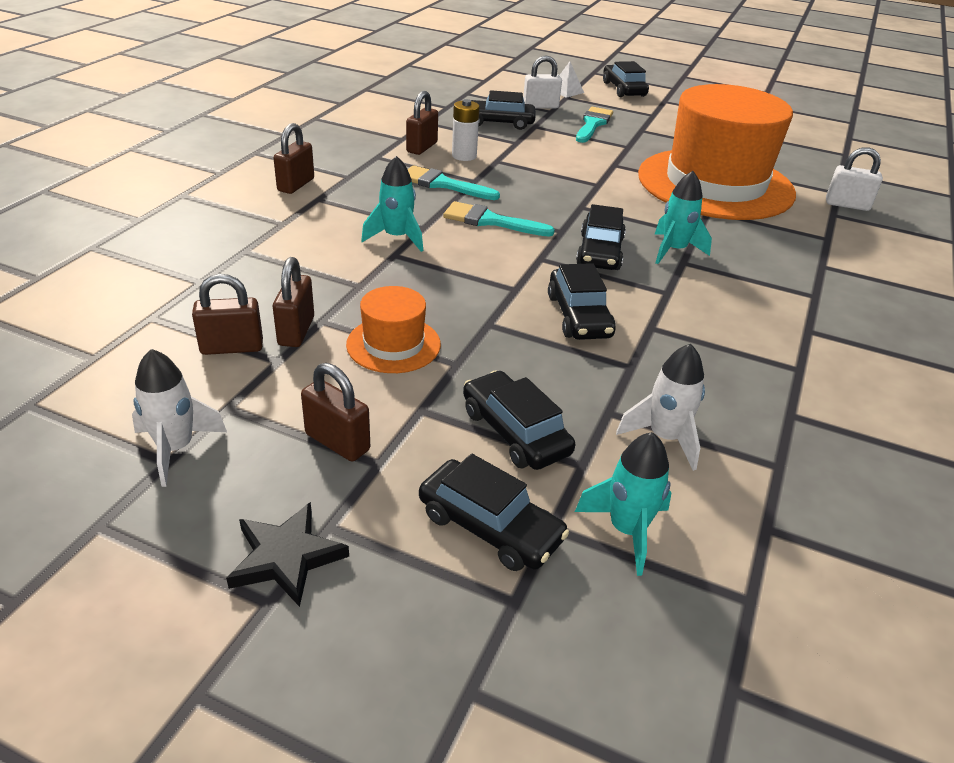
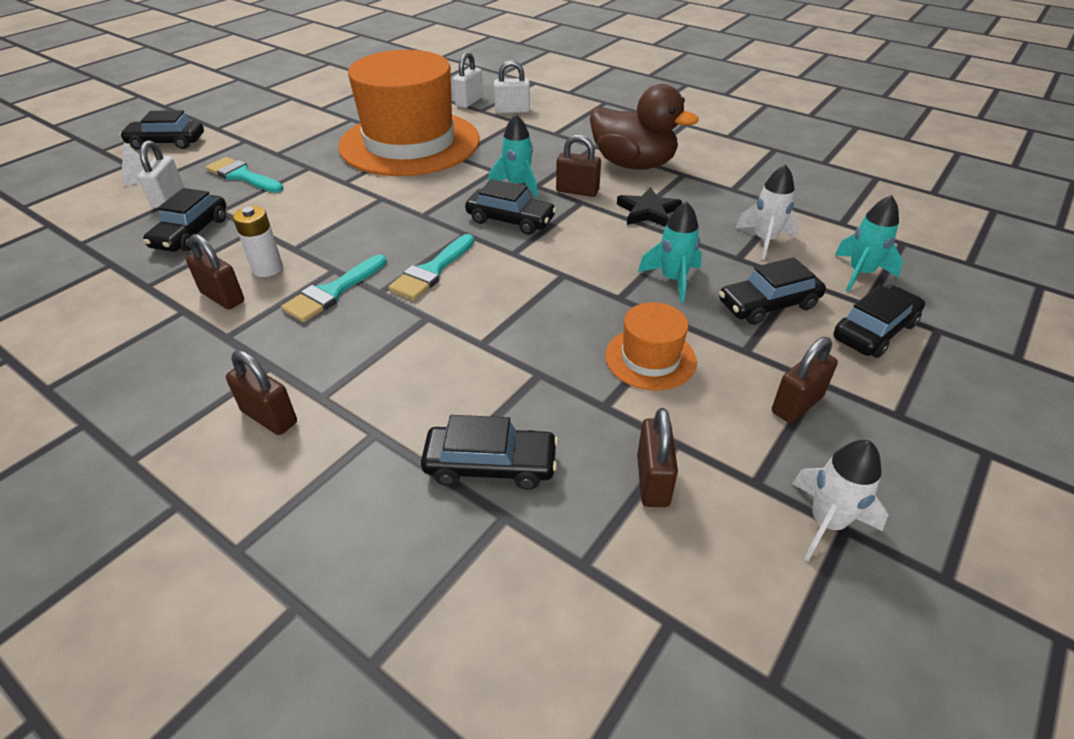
camera: 75 degrees left, 5 degrees up
black star [226,502,349,607] -> black star moved to [617,187,682,227]
brown padlock [273,257,314,347] -> brown padlock moved to [556,134,601,197]
turquoise rocket [361,156,423,252] -> turquoise rocket moved to [638,201,702,303]
black car [548,263,616,340] -> black car moved to [421,415,559,490]
none -> white padlock [494,60,530,113]
none -> brown duck [590,84,699,170]

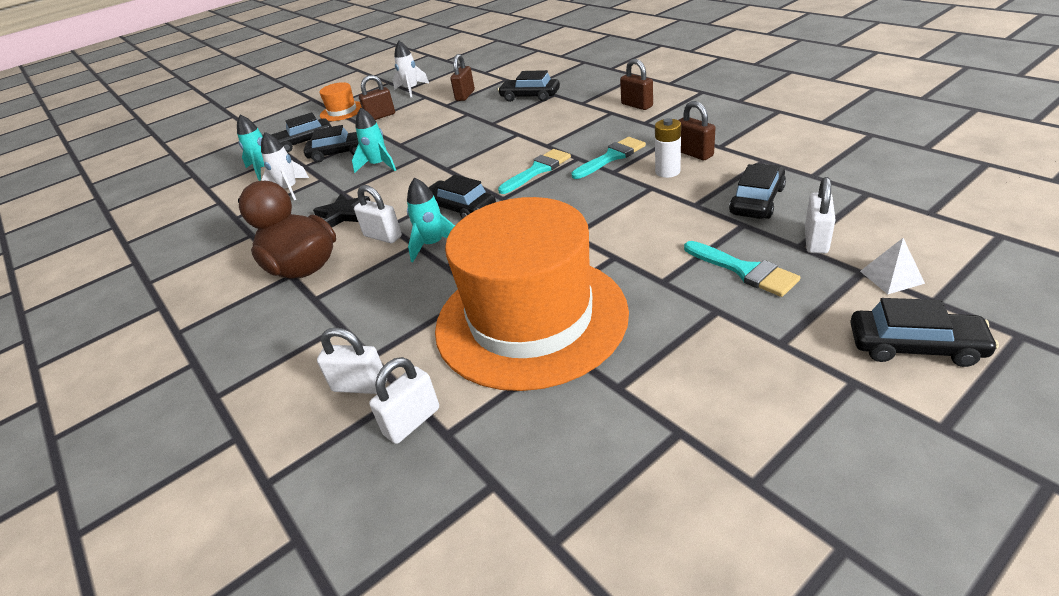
camera: 160 degrees left, 5 degrees down
brown padlock [556,134,601,197] -> white padlock [354,185,402,243]
orange hat [605,302,697,390] -> orange hat moved to [319,82,362,121]

